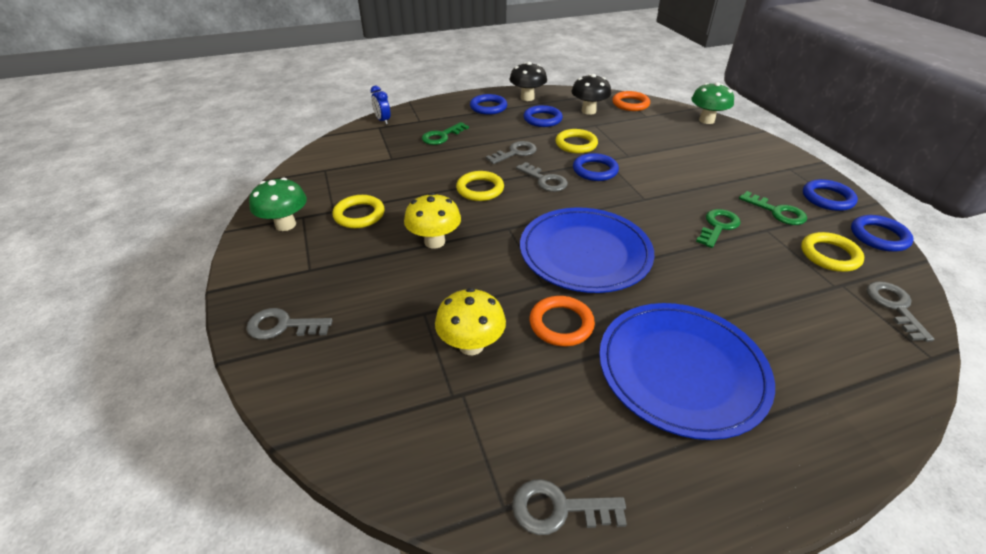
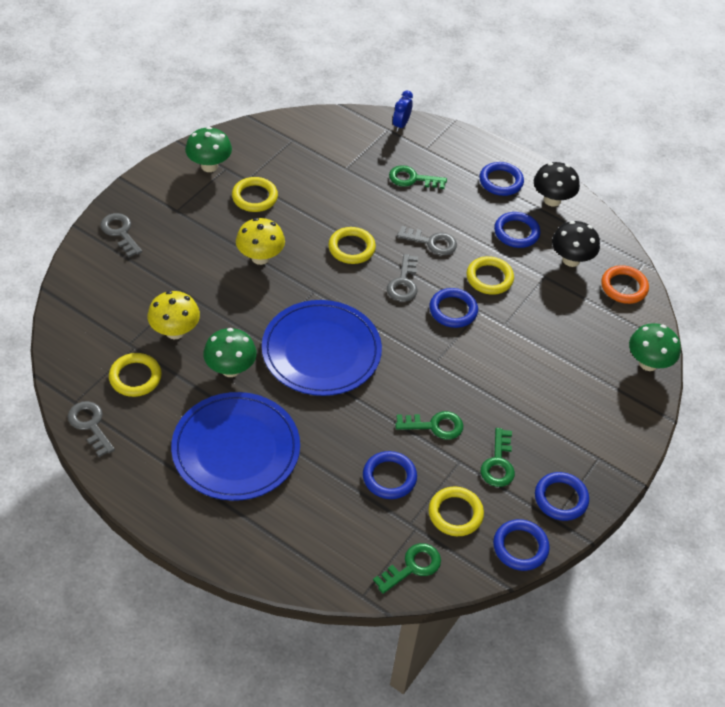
camera: 50 degrees right, 10 degrees up
orange ring [530,296,595,346] -> green mushroom [203,328,257,377]
grey key [866,281,934,342] -> green key [373,543,441,594]
none -> yellow ring [109,353,162,397]
none -> blue ring [363,451,417,499]

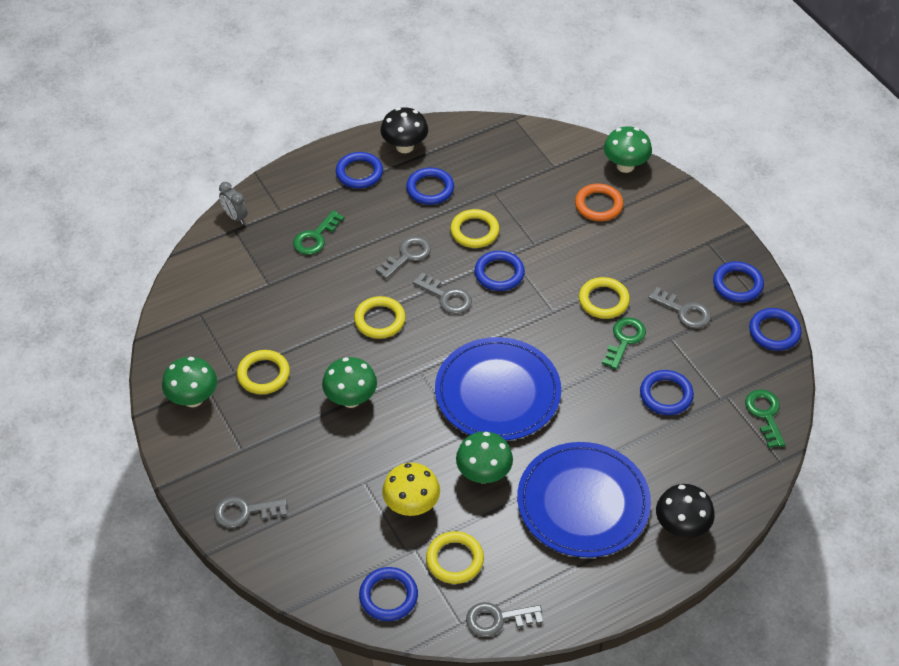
camera: 60 degrees left, 0 degrees up
yellow mushroom [236,218,285,265] -> green mushroom [322,357,377,408]
blue clock [393,90,413,132] -> grey clock [219,182,248,224]
yellow ring [429,487,484,536] -> yellow ring moved to [579,277,630,319]
green key [481,428,515,487] -> grey key [648,287,711,329]
black mushroom [552,221,600,267] -> black mushroom moved to [656,484,715,538]
orange ring [601,265,649,304] -> orange ring moved to [575,184,623,221]
none -> blue ring [359,567,418,621]

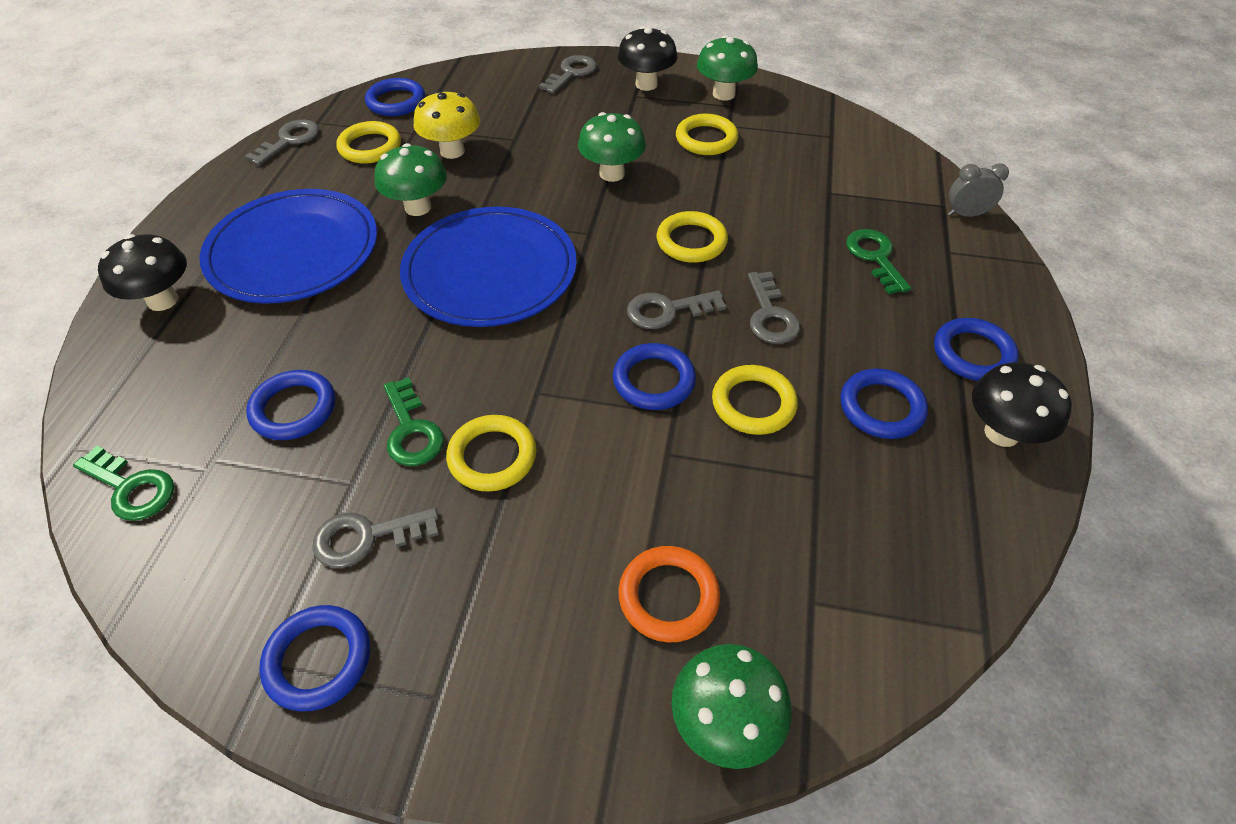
camera: 130 degrees right, 0 degrees up
blue ring [749,308,802,351] -> none
none -> black mushroom [617,26,678,91]

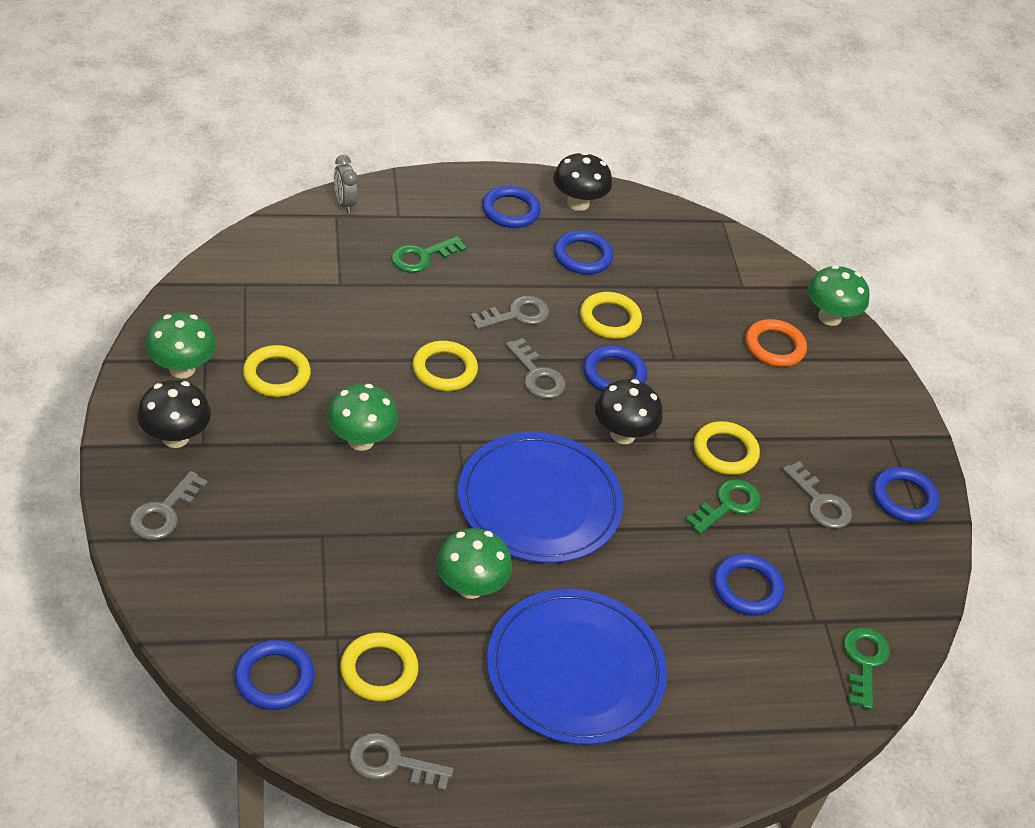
camera: 115 degrees left, 5 degrees down
black mushroom [98,234,187,311] -> black mushroom moved to [595,379,663,444]
yellow mushroom [414,90,480,159] -> none
grey key [539,55,597,94] -> grey key turned 75 degrees counterclockwise [129,471,208,540]

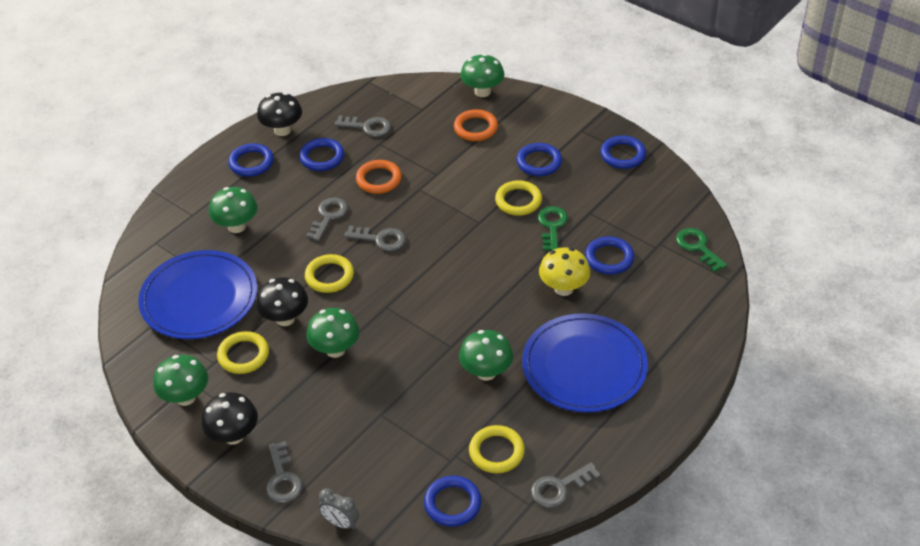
camera: 35 degrees left, 0 degrees up
grey clock [334,155,358,213] -> grey clock moved to [319,488,359,529]
green key [391,236,467,273] -> green mushroom [209,187,258,233]
blue plate [458,432,623,563] -> blue plate moved to [138,250,257,339]
yellow ring [580,292,642,339] -> orange ring [356,160,402,194]
blue ring [583,346,647,392] -> blue ring moved to [516,143,562,176]
black mushroom [595,379,663,444] -> black mushroom moved to [256,277,308,326]
grey key [782,461,852,529] -> grey key moved to [334,115,391,137]
none -> yellow mushroom [539,247,590,296]

